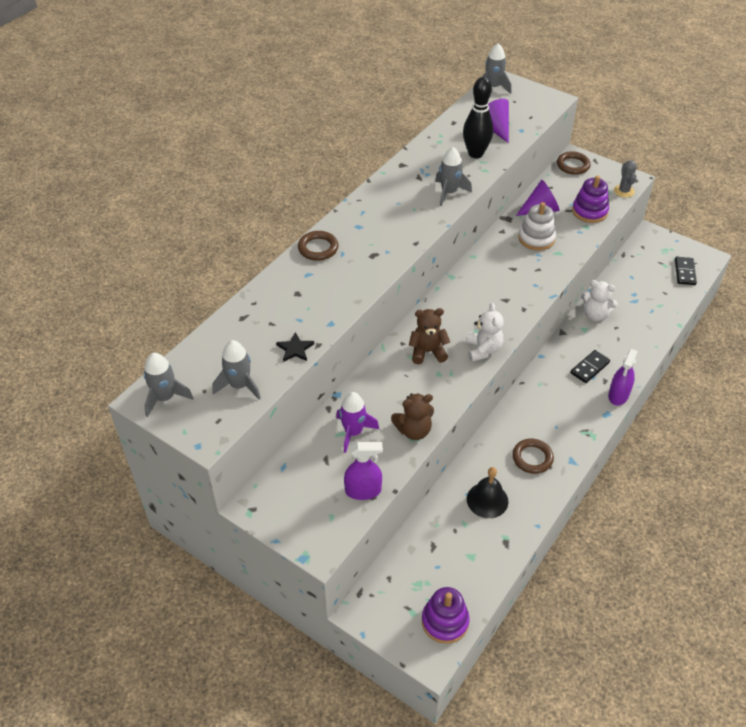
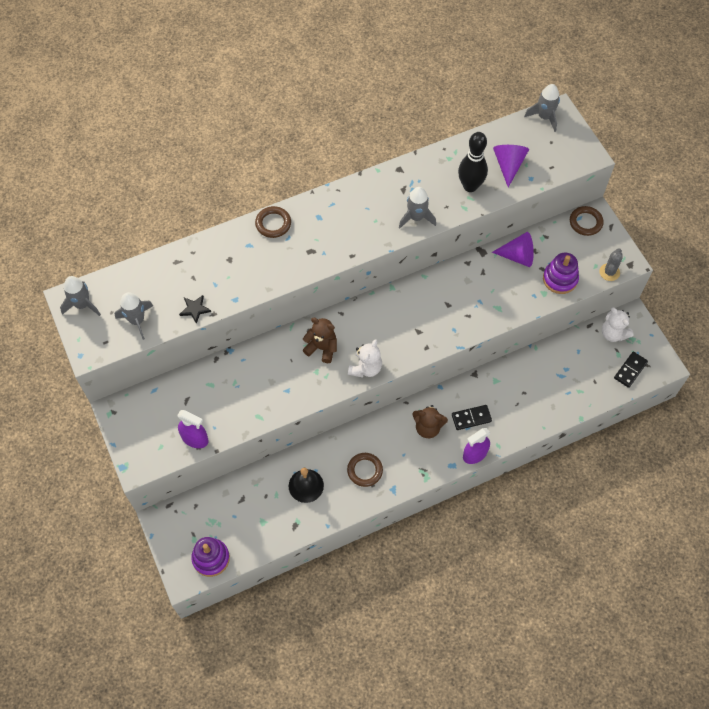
camera: 30 degrees right, 15 degrees up
purple rocket [336,392,379,453] -> none
brown teddy bear [391,393,434,440] -> brown teddy bear moved to [412,405,448,438]
white stacking toy [518,202,556,251] -> none
white teddy bear [581,280,618,321] -> white teddy bear moved to [602,307,634,342]

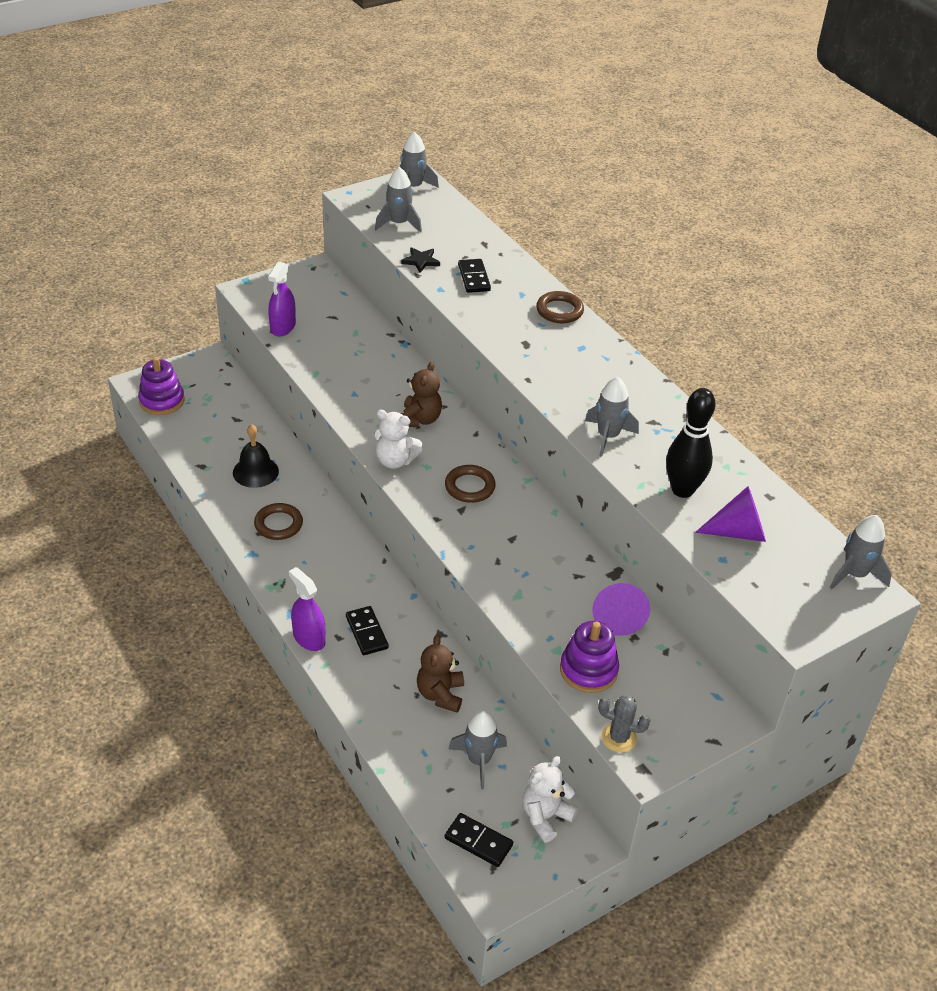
camera: 80 degrees right, 20 degrees down
brown teddy bear [412,405,448,438] -> brown teddy bear moved to [417,635,464,713]
brown ring [570,206,604,236] -> brown ring moved to [445,465,496,503]
none -> grey rocket [449,710,507,789]
none -> black domino [458,259,491,293]

